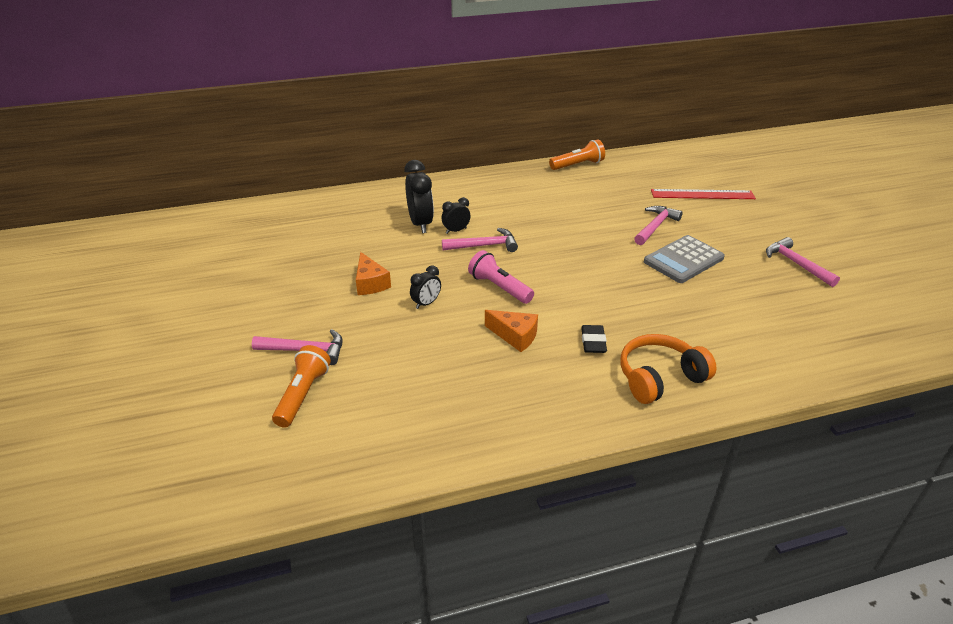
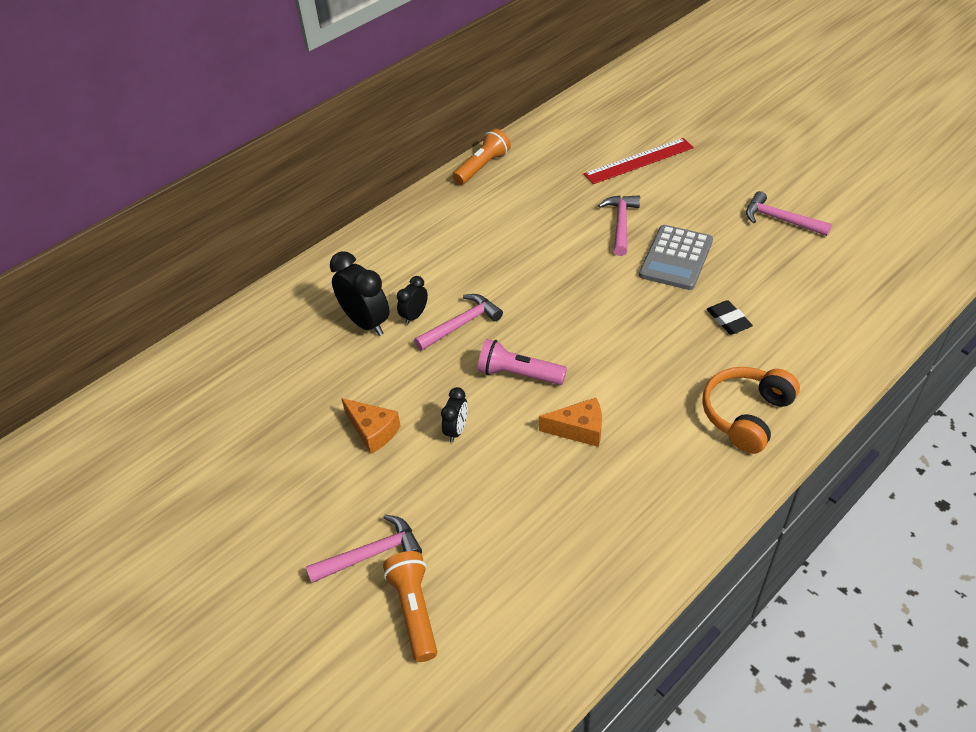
camera: 25 degrees left, 10 degrees up
black eraser [581,325,607,353] -> black eraser moved to [707,300,753,335]

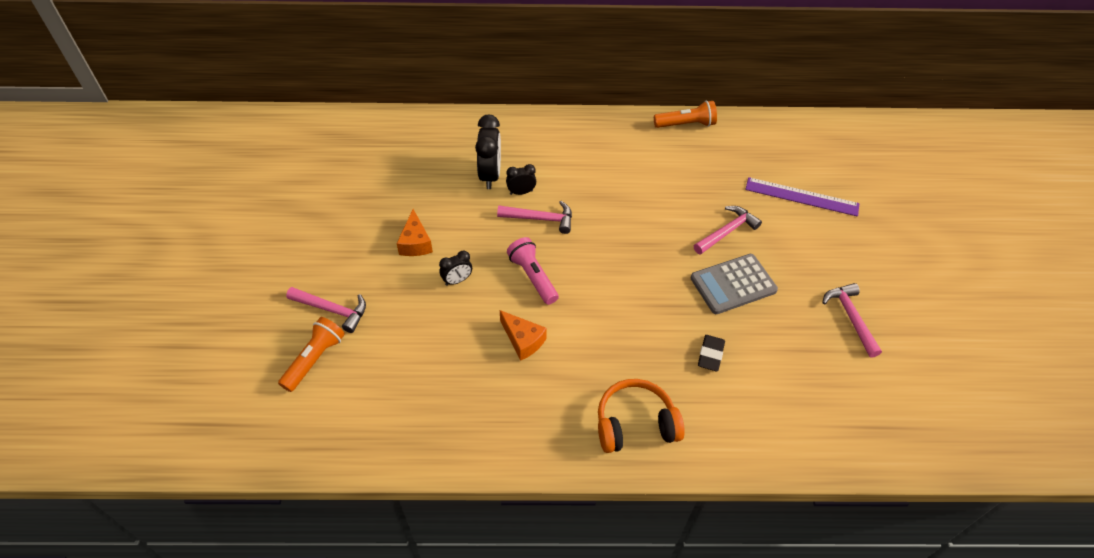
camera: 40 degrees right, 5 degrees up
red ruler [584,138,694,184] -> purple ruler [745,177,859,217]

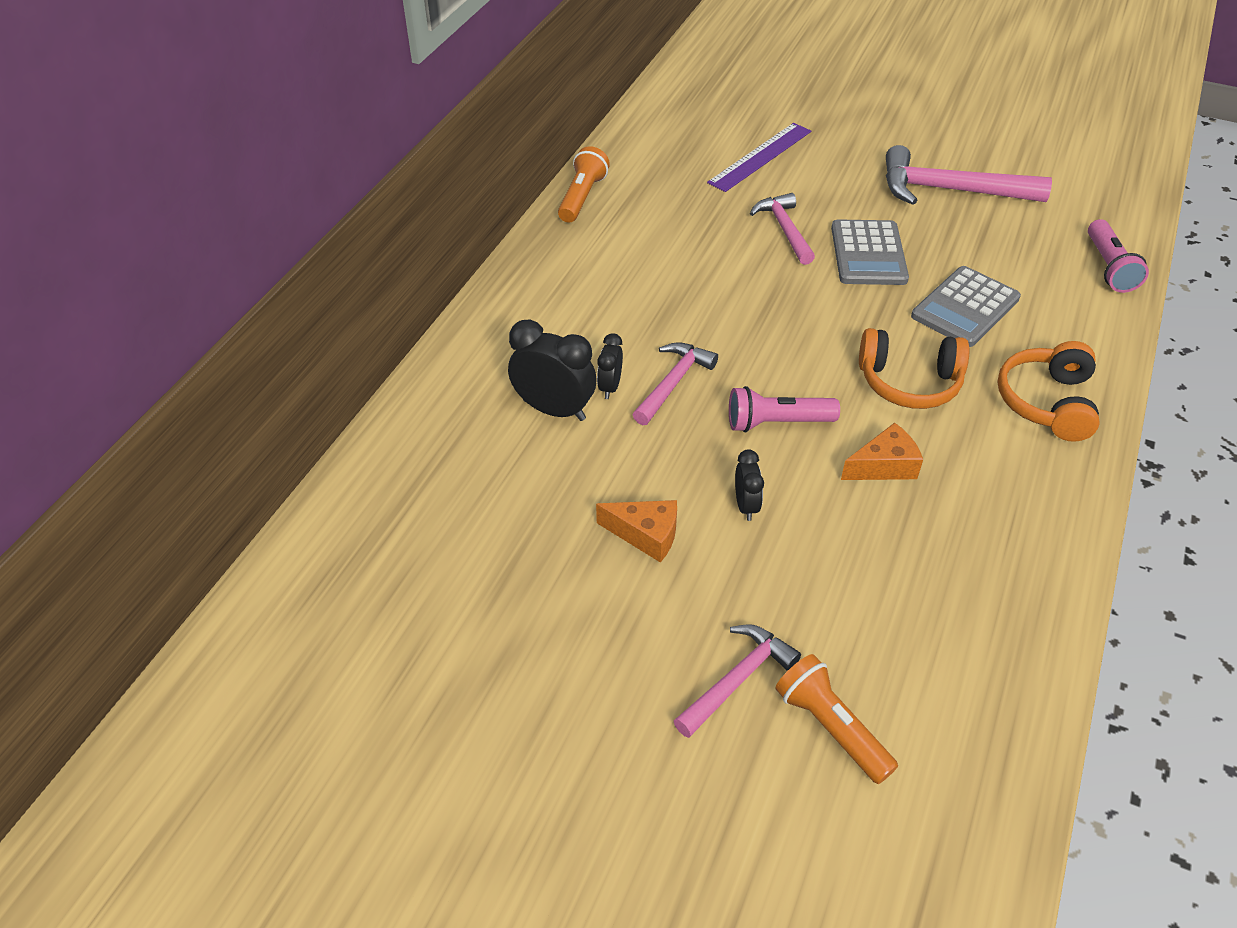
camera: 65 degrees left, 5 degrees down
black eraser [698,335,725,372] -> grey calculator [911,266,1021,347]
pink hammer [822,283,882,358] -> pink hammer [886,145,1052,205], size x1.65
none -> orange headphones [859,328,969,409]
none -> pink flashlight [1088,219,1149,293]

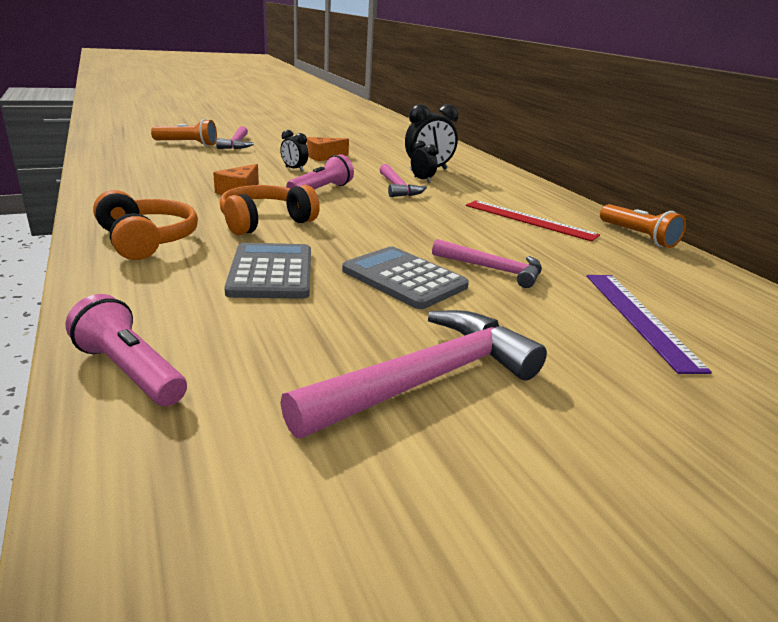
camera: 130 degrees right, 20 degrees down
none -> red ruler [466,200,600,242]

